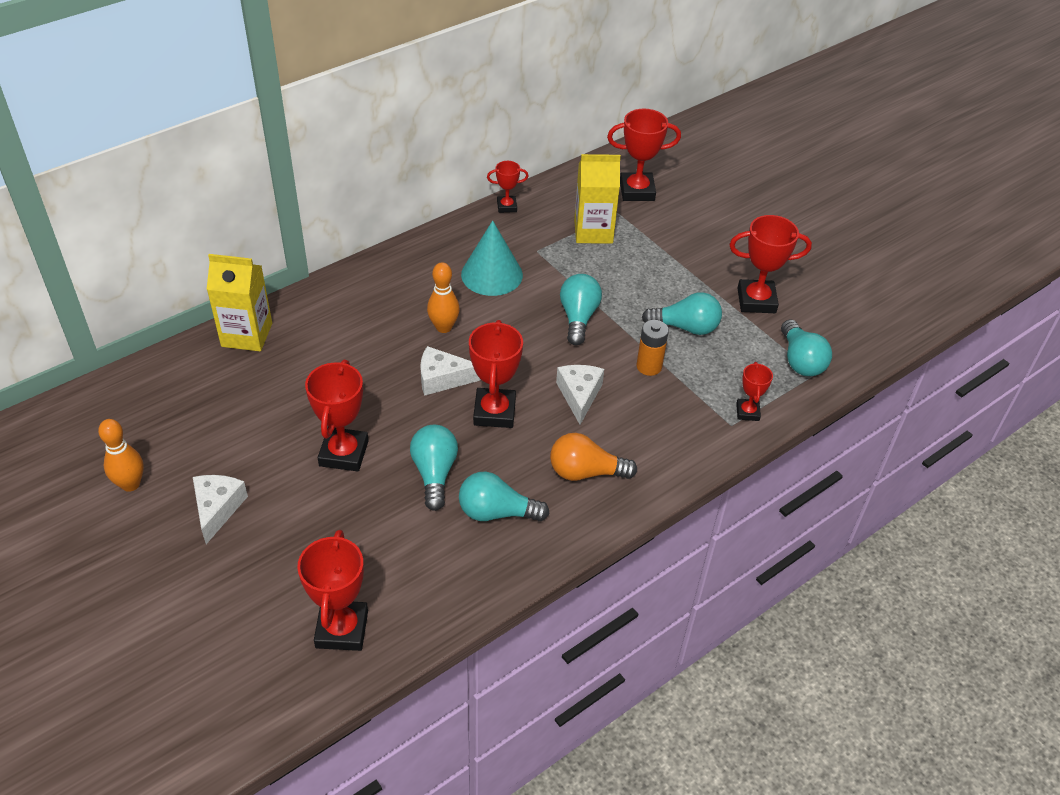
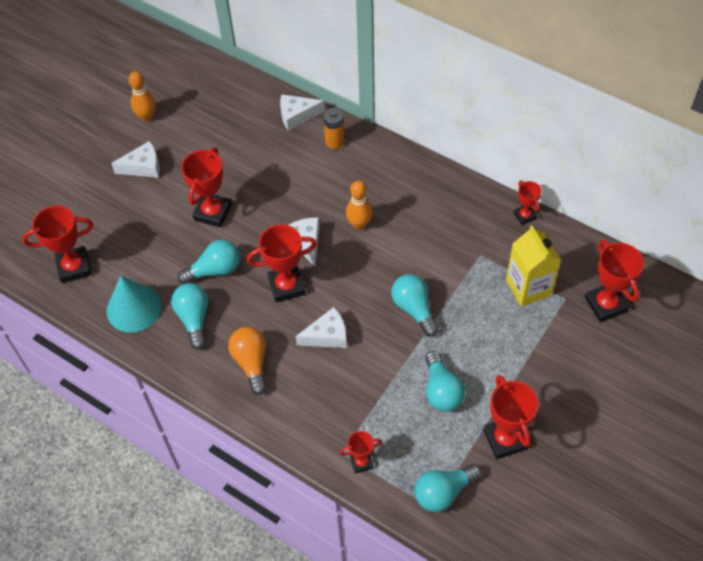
camera: 75 degrees right, 10 degrees up
yellow carton [207,254,272,351] -> white cheese [280,94,325,131]
red trophy [305,360,369,472] -> red trophy turned 60 degrees counterclockwise [181,147,232,228]
turquoise cone [461,220,523,296] -> turquoise cone moved to [107,276,162,333]
turquoise light bulb [560,274,602,345] -> turquoise light bulb turned 105 degrees counterclockwise [391,274,439,337]
orange battery [636,320,669,376] -> orange battery moved to [323,108,345,149]

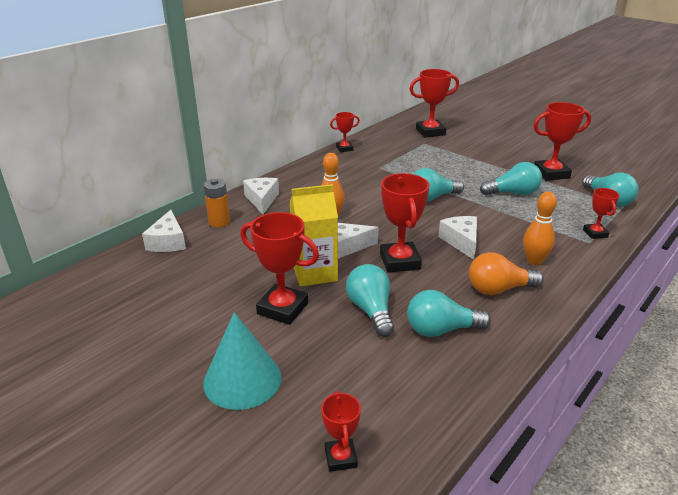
camera: 85 degrees left, 25 degrees down
red trophy [22,206,93,283] -> red trophy [321,391,361,472], size x0.56
turquoise cone [107,276,162,333] -> turquoise cone moved to [203,312,282,410]
white cheese [111,141,160,178] -> white cheese moved to [243,178,279,214]
orange bowling pin [128,71,156,122] -> orange bowling pin moved to [523,192,557,265]
yellow carton [506,225,561,307] -> yellow carton moved to [289,184,338,287]

